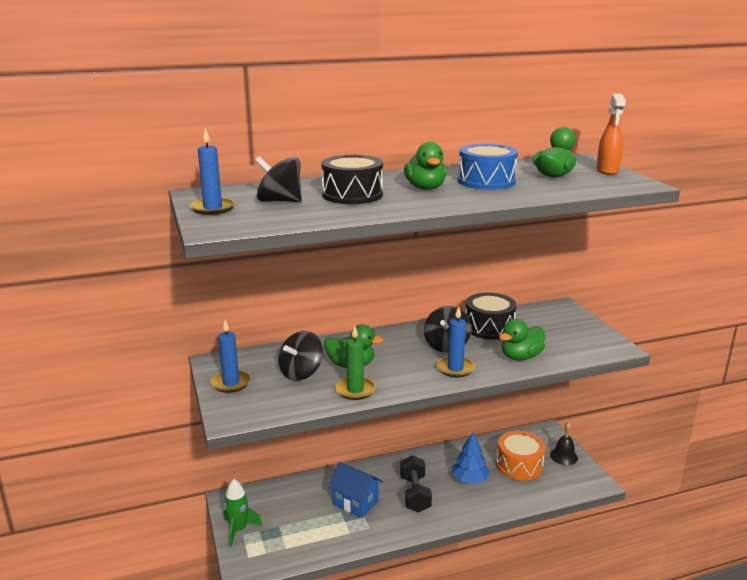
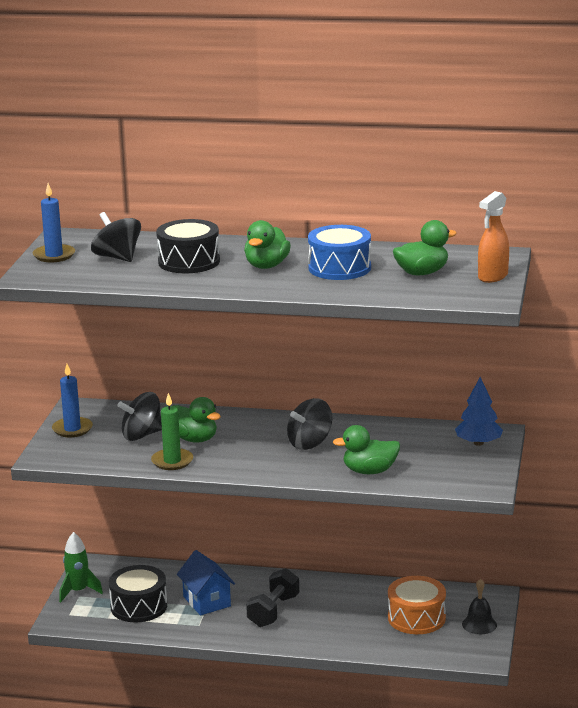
camera: 30 degrees right, 0 degrees up
blue candle [436,306,475,377] -> none
blue tree [452,432,490,484] -> blue tree moved to [455,377,503,446]
black drum [465,293,517,339] -> black drum moved to [109,565,167,622]

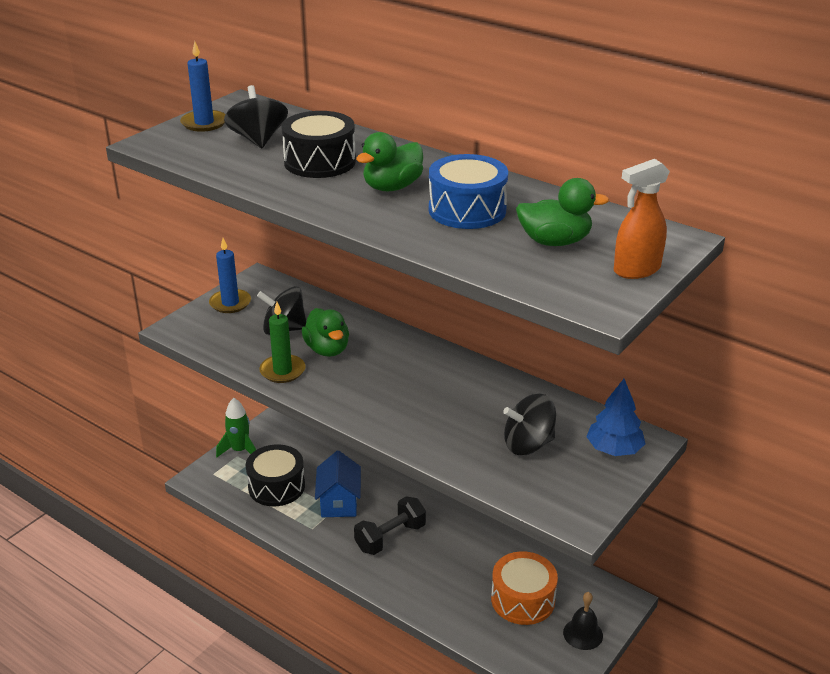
camera: 25 degrees right, 10 degrees up
black spinning top [287,398,333,450] -> black spinning top moved to [503,394,556,455]
green duck [333,425,400,474] -> none

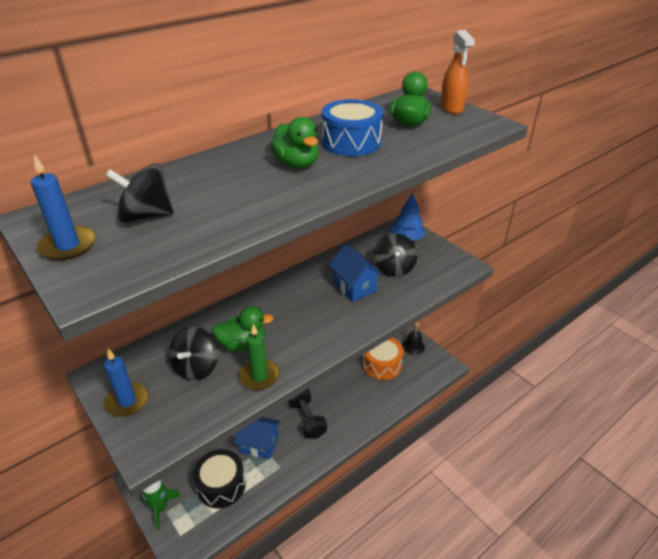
camera: 75 degrees left, 5 degrees up
black drum [281,111,356,178] -> none
none -> blue house [329,244,383,302]

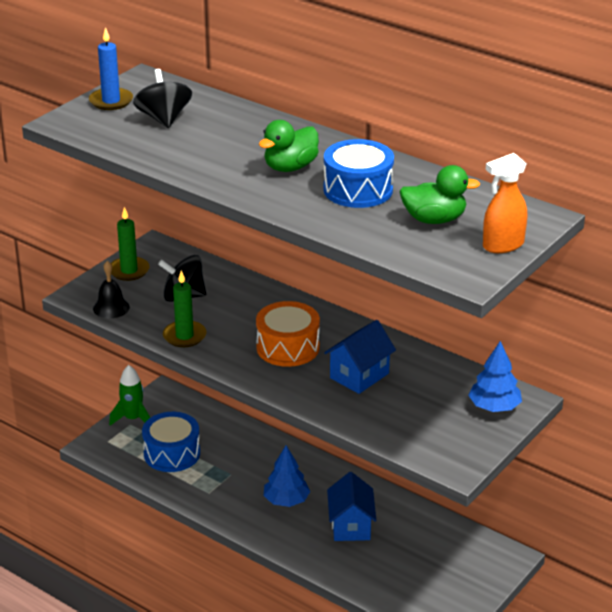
camera: 75 degrees right, 5 degrees down
blue candle [104,349,149,417] -> green candle [111,207,150,281]
black drum [193,449,246,508] -> blue drum [142,412,200,472]
green duck [212,306,274,351] -> none
blue house [234,417,280,459] -> blue house moved to [327,472,376,541]
black dumbbell [289,388,327,439] -> blue tree [264,446,310,507]
orange drum [363,337,404,380] -> orange drum moved to [256,301,320,367]
black spinning top [374,234,417,277] -> none
black bell [402,321,425,355] -> black bell moved to [93,261,130,318]

